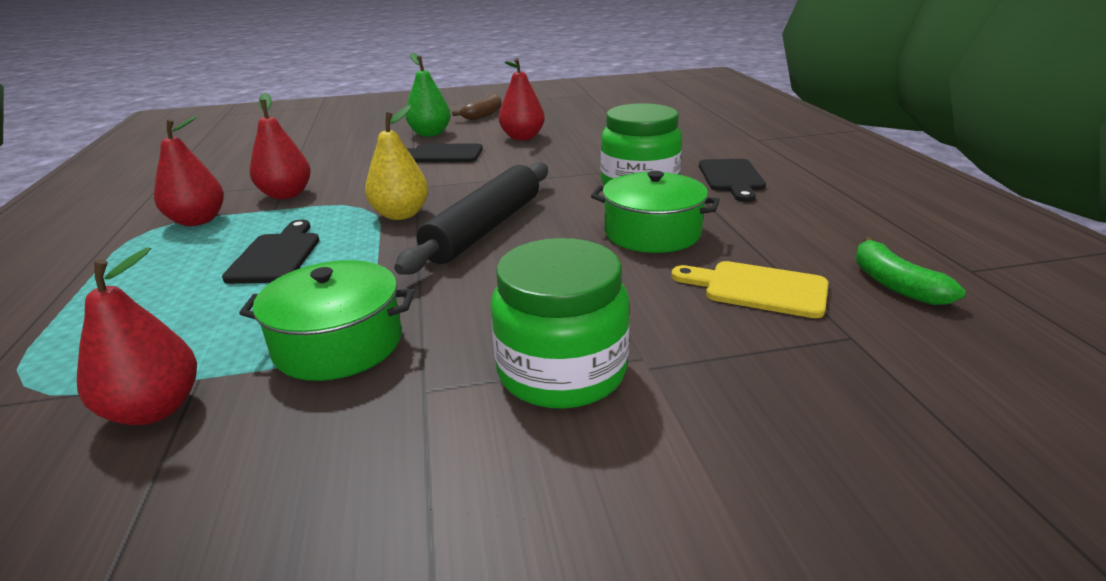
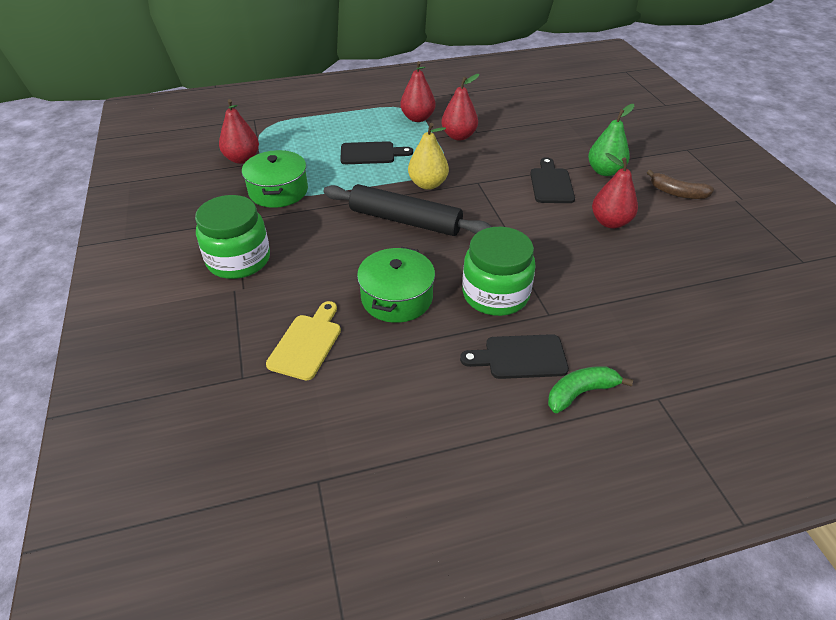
camera: 85 degrees right, 15 degrees up
green banana [855,237,965,305] -> green banana moved to [548,366,633,413]

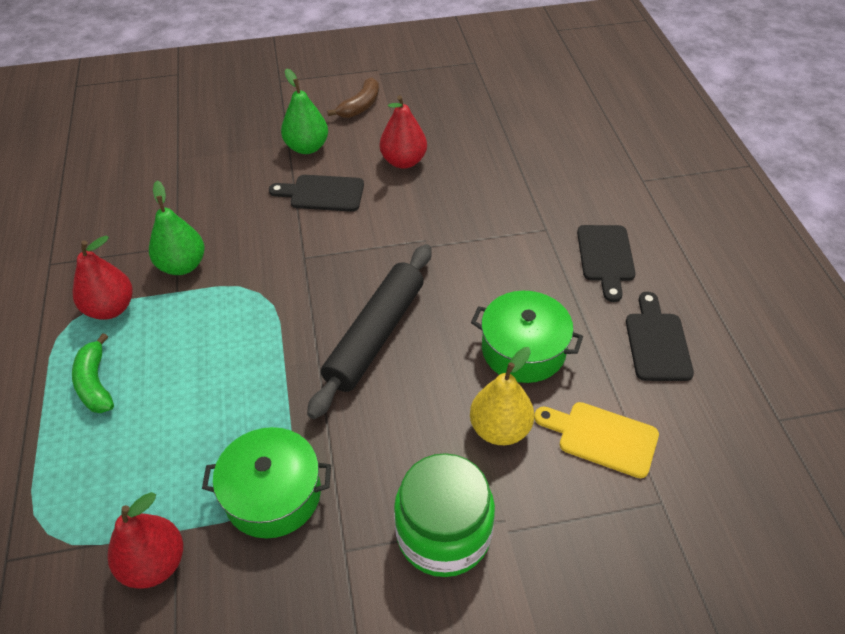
camera: 85 degrees left, 5 degrees up
black cutting board [340,141,413,164] -> black cutting board moved to [626,292,694,381]
yellow pear [408,123,449,190] -> yellow pear moved to [470,347,534,445]
red pear [441,74,479,140] -> green pear [149,181,205,275]
green jar [462,227,536,316] -> none
green banana [548,366,633,413] -> green banana moved to [72,333,114,413]

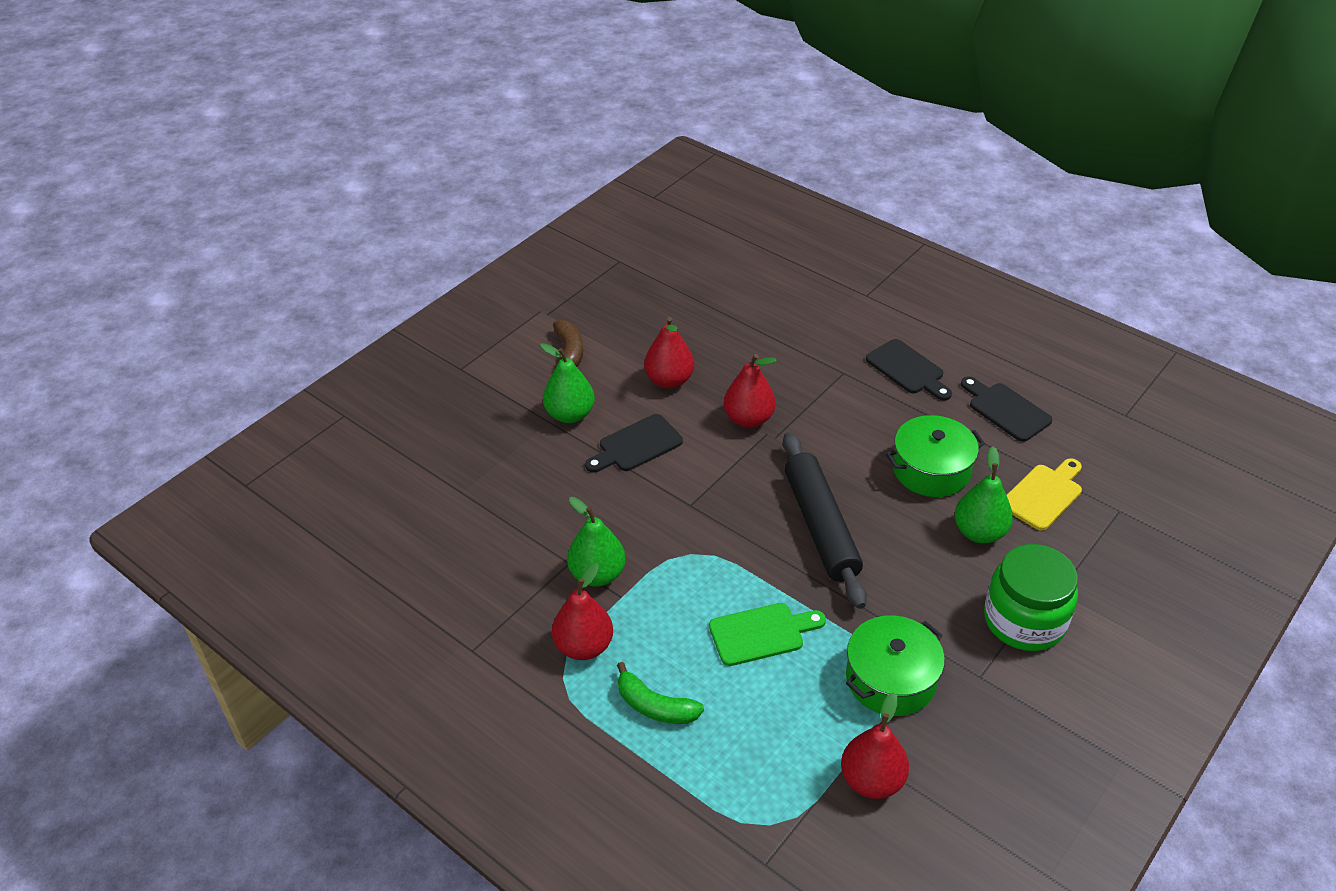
camera: 40 degrees left, 5 degrees down
yellow pear [470,347,534,445] -> green pear [954,447,1013,543]
yellow cutting board [534,402,659,478] -> yellow cutting board turned 150 degrees clockwise [1007,458,1082,530]
none -> green cutting board [709,603,826,666]
none -> red pear [724,354,777,428]

